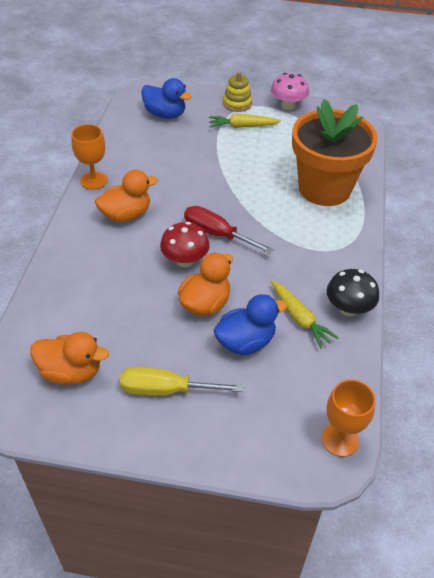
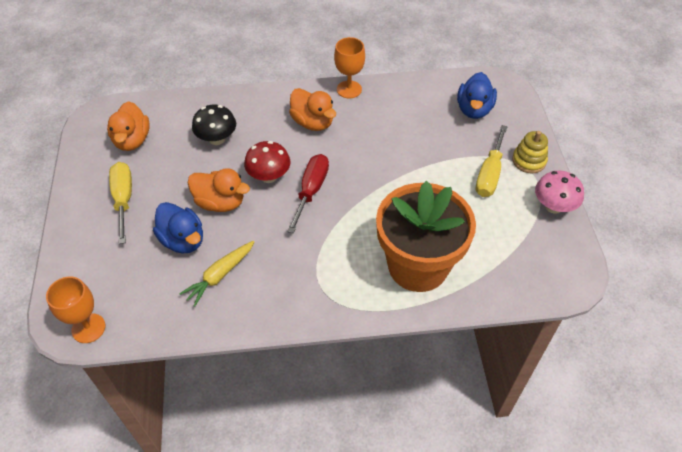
camera: 75 degrees right, 5 degrees up
yellow carrot [209,114,281,128] -> yellow screwdriver [476,125,508,197]
black mushroom [327,269,379,316] -> black mushroom moved to [192,105,236,145]

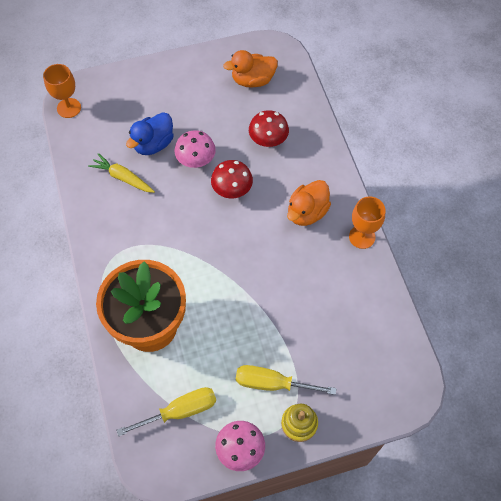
camera: 80 degrees right, 10 degrees up
yellow screwdriver [109,162,132,244] -> yellow screwdriver moved to [116,387,216,437]
orange duck [188,168,250,212] -> pink mushroom [174,130,216,168]
black mushroom [192,105,236,145] -> red mushroom [249,110,289,147]
red screwdriver [287,154,329,233] -> none
blue duck [457,72,497,119] -> none

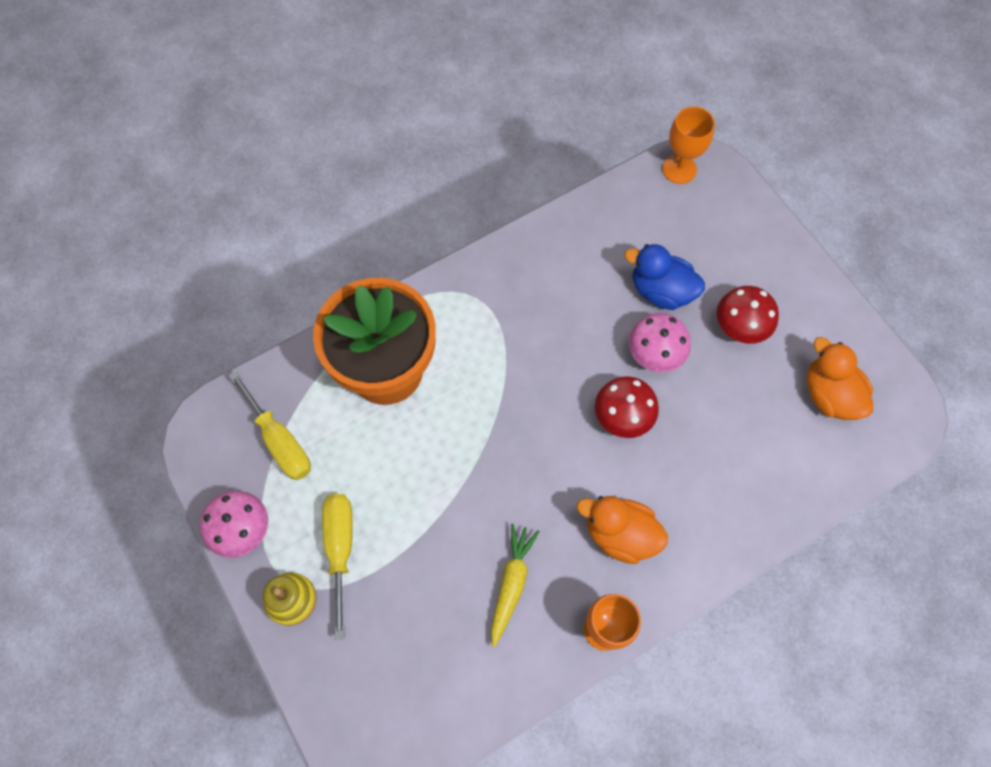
camera: 75 degrees right, 5 degrees up
yellow carrot [88,153,155,193] -> yellow carrot moved to [491,524,540,647]
red mushroom [249,110,289,147] -> red mushroom moved to [717,286,779,344]

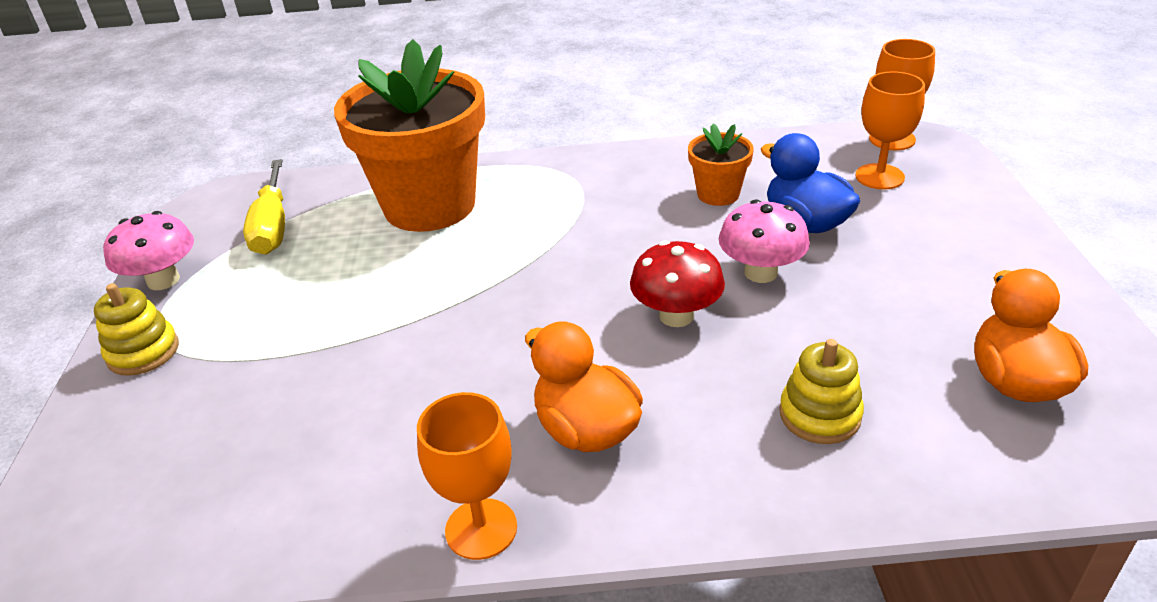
camera: 30 degrees right, 30 degrees down
yellow screwdriver [322,494,353,640] -> none
yellow carrot [491,524,540,647] -> none
red mushroom [717,286,779,344] -> none
none -> orange flower pot [688,123,754,206]
none -> yellow stacking toy [779,339,864,444]
none -> orange goblet [855,72,925,189]

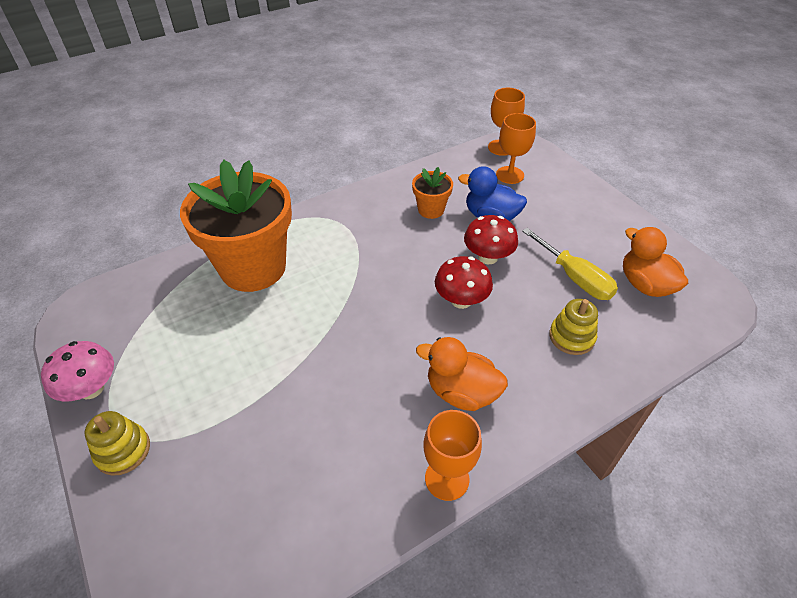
camera: 30 degrees left, 10 degrees up
yellow screwdriver [243,159,285,255] -> yellow screwdriver moved to [522,228,618,300]
pink mushroom [719,199,810,283] -> red mushroom [464,215,518,264]

